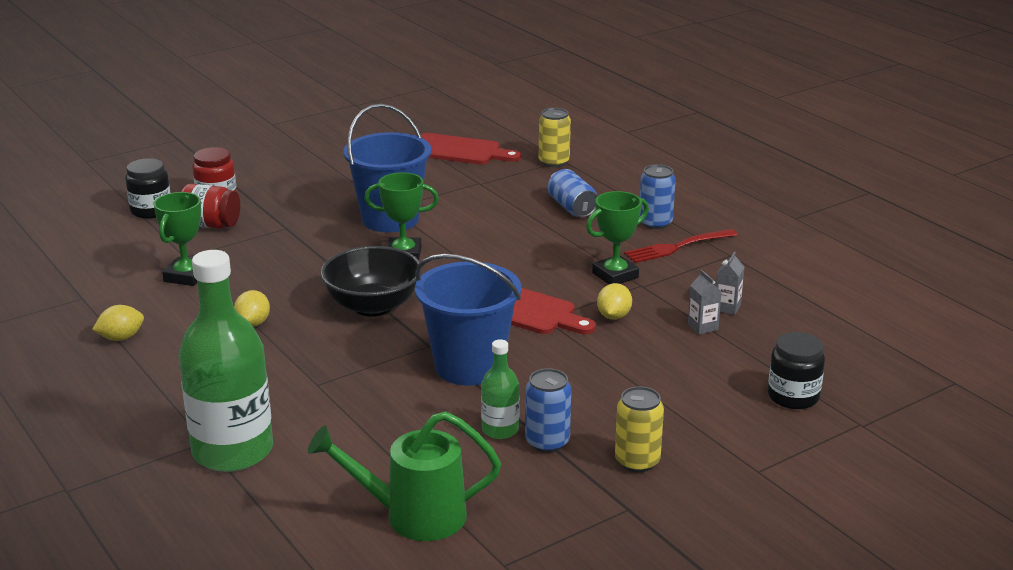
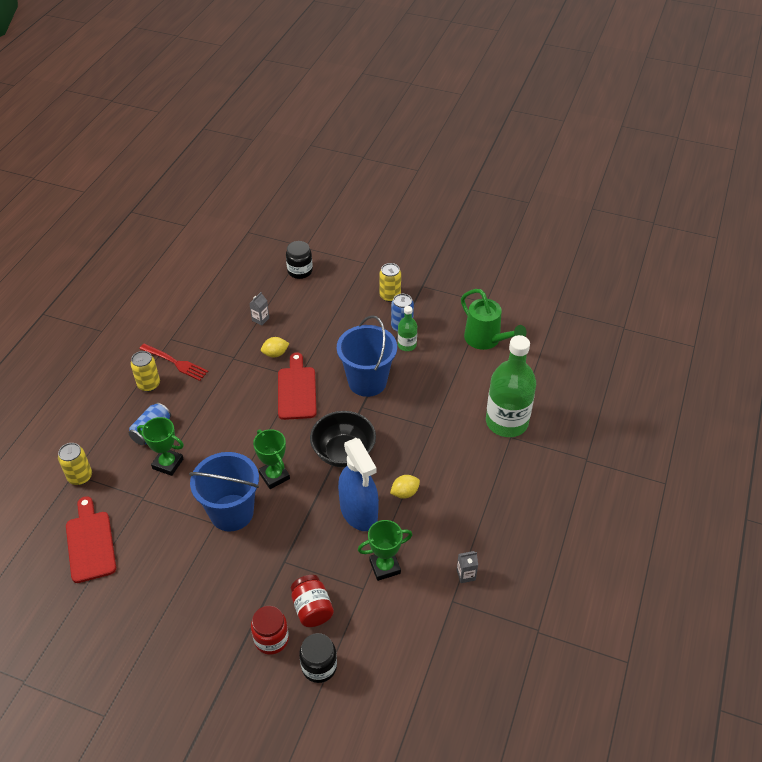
camera: 125 degrees left, 20 degrees up
yellow lemon [92,305,144,341] -> none
green trophy [586,191,649,284] -> green trophy moved to [137,417,184,476]
blue can [640,164,676,229] -> yellow can [130,351,160,392]
grey carton [716,252,744,315] -> grey carton moved to [457,551,478,583]
none -> blue spray bottle [338,438,379,531]

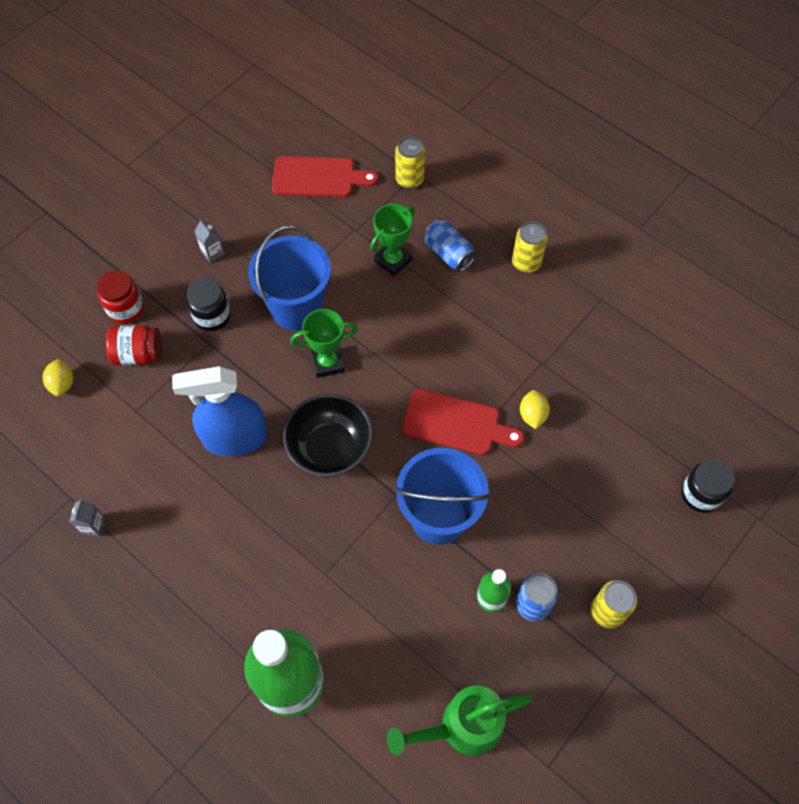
camera: 110 degrees right, 15 degrees up
red fork [139,344,208,381] -> none
grey carton [249,292,269,325] -> grey carton moved to [194,220,224,263]
black jar [299,633,337,683] -> black jar moved to [187,278,231,331]
green trophy [358,520,412,581] -> none
yellow lemon [390,475,420,499] -> yellow lemon moved to [43,359,73,396]

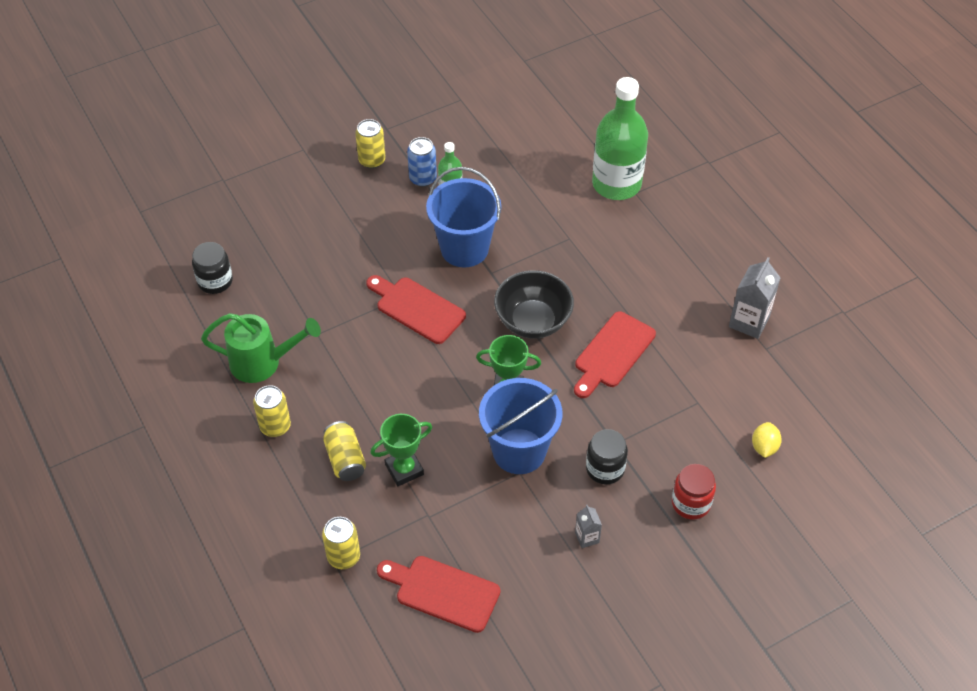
camera: 160 degrees left, 10 degrees down
grey carton [69,499,106,537] -> grey carton [729,257,781,339], size x1.85
red jar [106,325,162,365] -> none
blue spray bottle [172,366,268,457] -> red cutting board [574,311,656,398]
green watering can [387,686,533,756] -> green watering can moved to [201,313,321,383]
blue can [424,219,476,271] -> yellow can [323,421,366,481]
yellow lemon [520,390,550,429] -> none
black jar [681,459,735,513] -> black jar moved to [192,242,233,294]

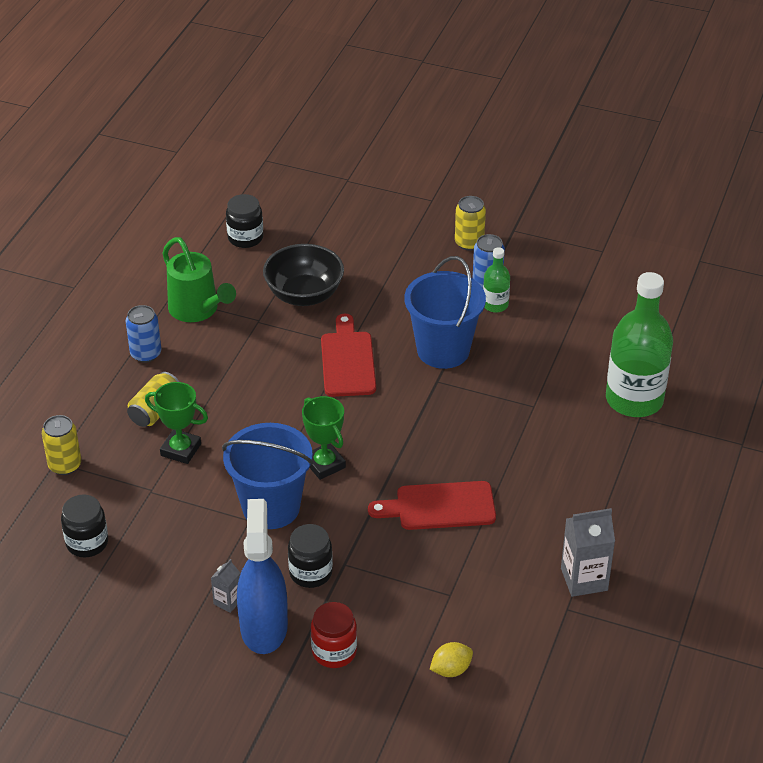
camera: 50 degrees right, 10 degrees down
yellow can [253,385,291,437] -> blue can [126,305,161,363]
red cutting board [377,556,500,633] -> black jar [61,494,108,557]
black bowl [494,270,574,339] -> black bowl moved to [263,244,344,306]
none -> blue spray bottle [237,499,288,654]

